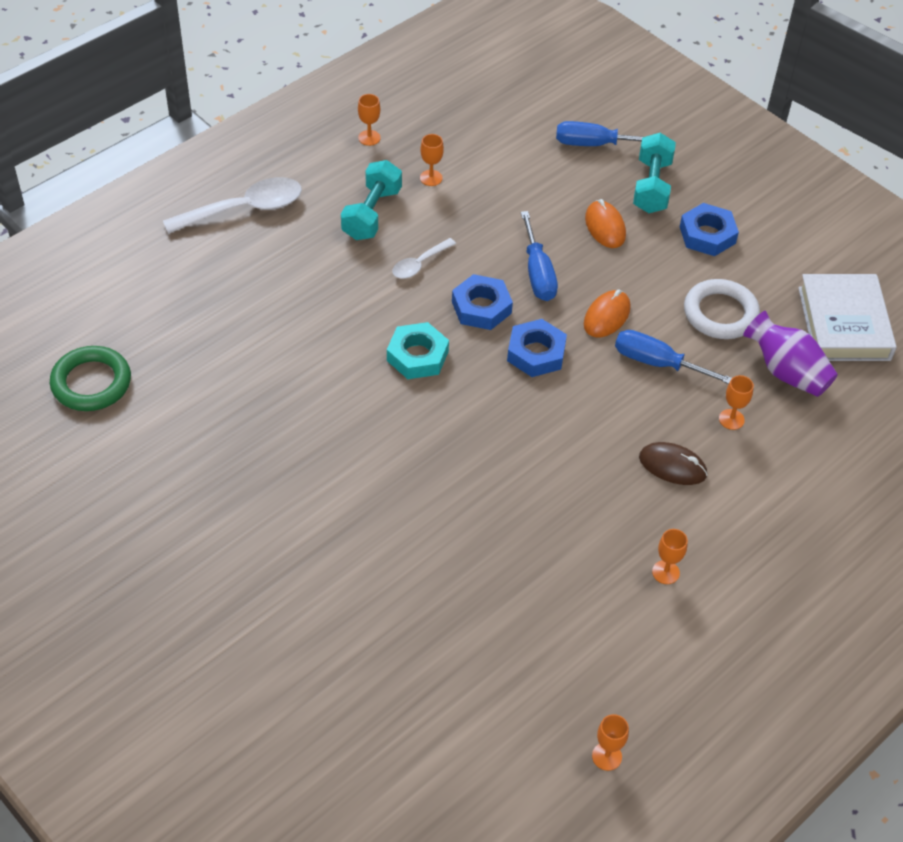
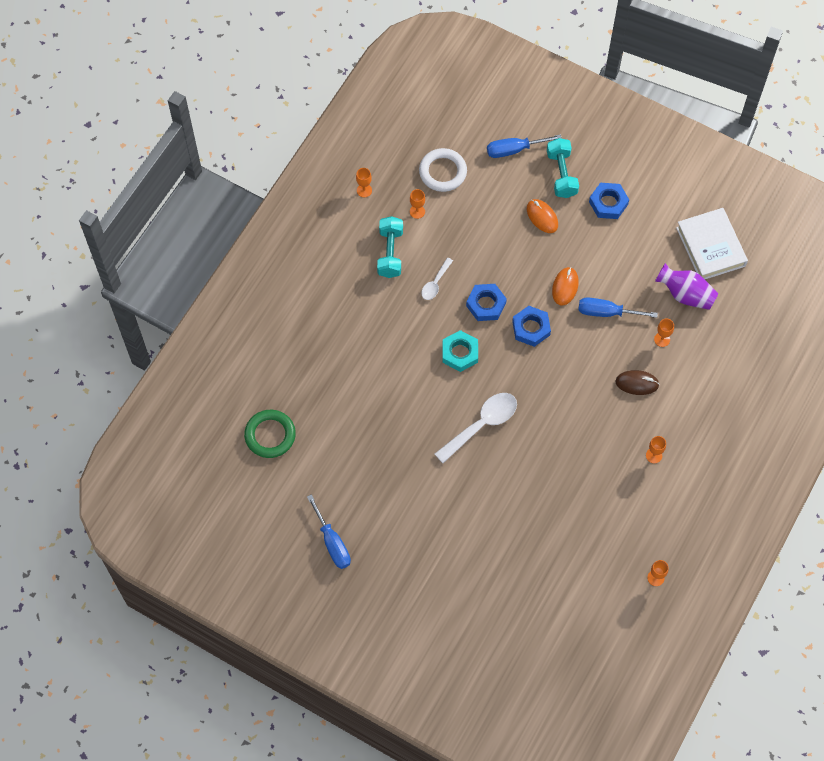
camera: 15 degrees left, 15 degrees up
white spoon [163,177,302,234] -> white spoon moved to [435,393,517,463]
blue screwdriver [521,211,558,301] -> blue screwdriver moved to [307,494,351,569]
white ring [684,279,760,339] -> white ring moved to [419,148,467,192]

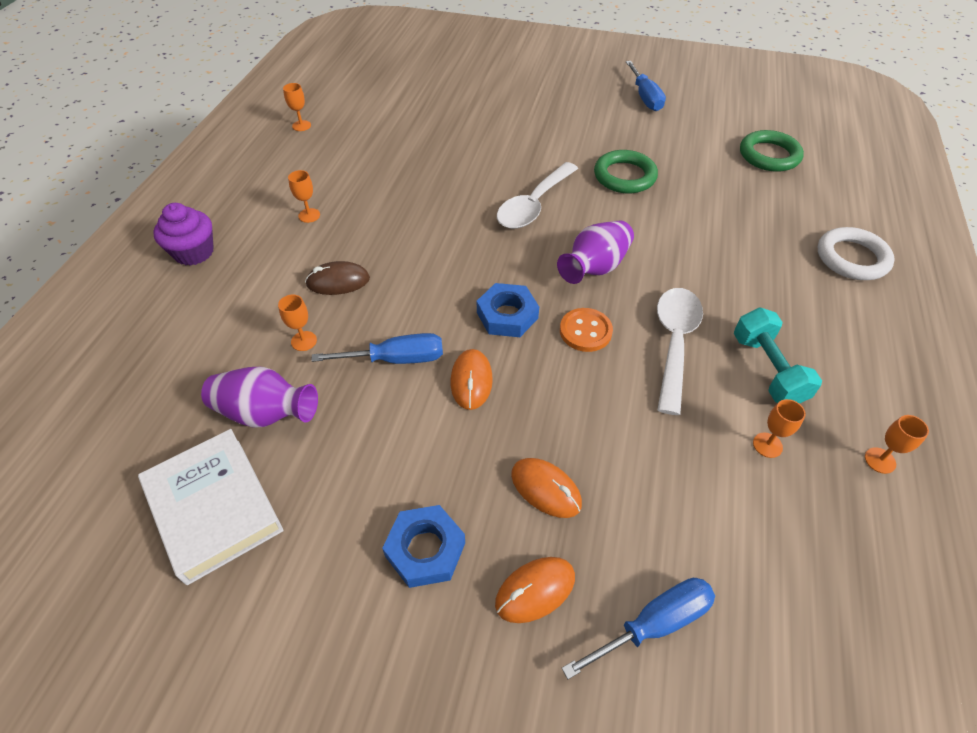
camera: 165 degrees right, 15 degrees down
blue screwdriver [307,494,351,569] -> blue screwdriver turned 150 degrees counterclockwise [626,61,666,111]
white ring [419,148,467,192] -> white ring moved to [818,227,895,280]
white spoon [421,258,453,300] -> white spoon [657,288,703,415], size x1.83
turquoise nut [443,330,478,372] -> purple vase [557,221,634,284]
blue nut [466,284,507,321] -> orange button [560,308,613,352]
turquoise dumbbell [547,138,579,198] -> orange mouse [495,557,575,623]
none -> purple cupcake [153,203,214,266]
none -> green ring [594,150,658,193]

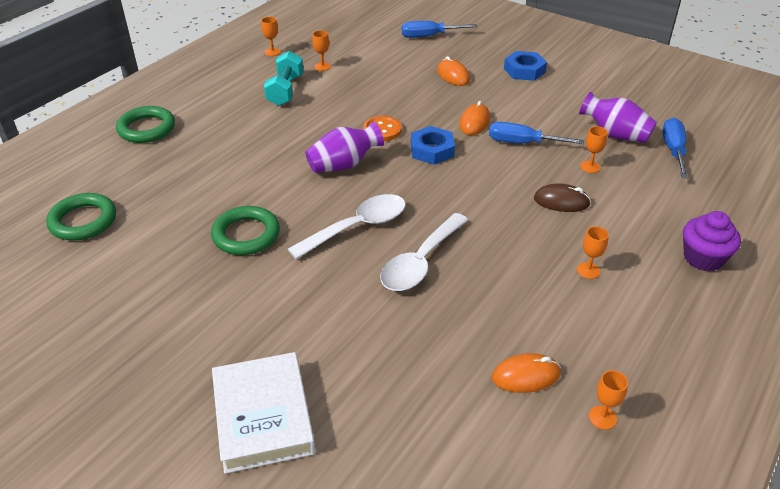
camera: 160 degrees left, 10 degrees down
white book [138,429,284,585] -> white book moved to [212,352,316,474]
orange mouse [495,557,575,623] -> orange mouse moved to [492,353,561,393]
blue screwdriver [626,61,666,111] -> blue screwdriver moved to [662,118,689,178]
white spoon [657,288,703,415] -> white spoon moved to [380,213,468,291]
white ring [818,227,895,280] -> green ring [116,106,175,143]

